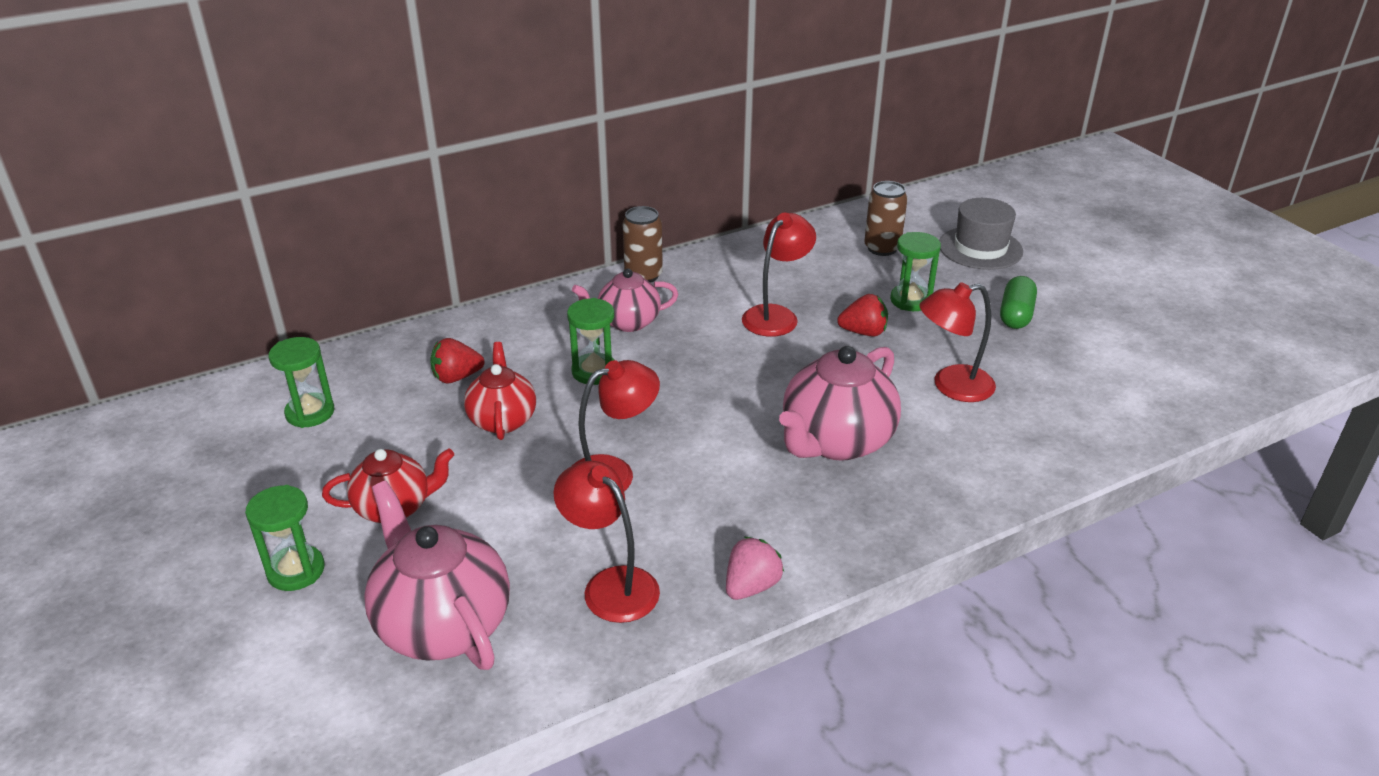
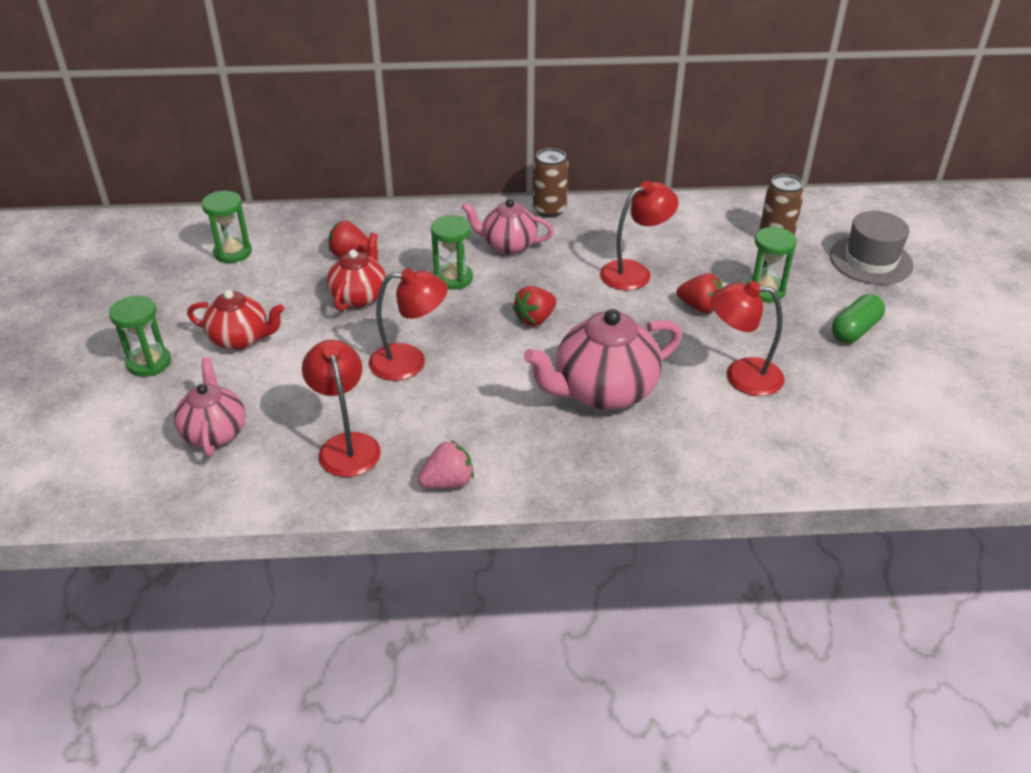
camera: 25 degrees right, 5 degrees up
pink teapot [364,481,510,670] -> pink teapot [174,357,245,457], size x0.63
none -> red strawberry [512,286,557,326]

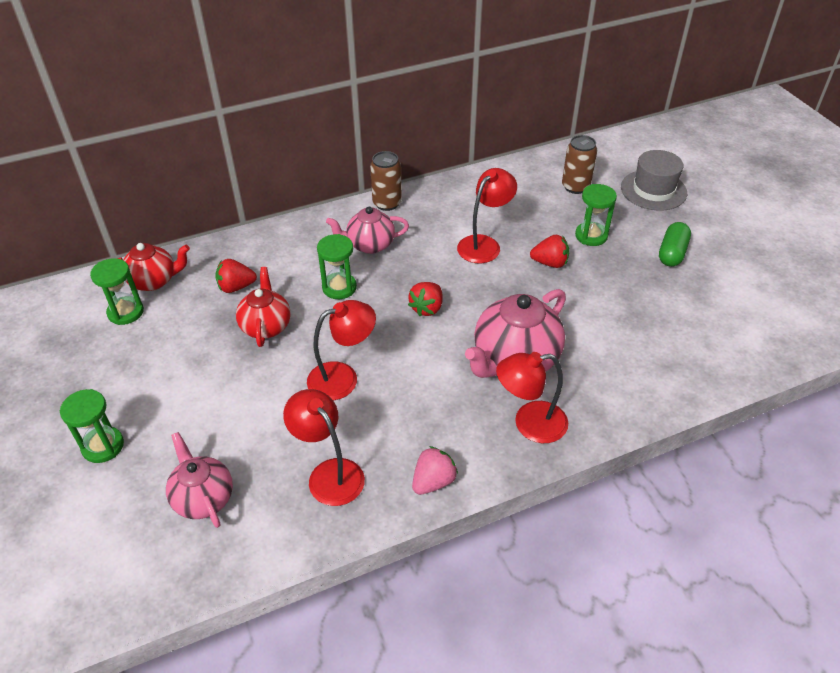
camera: 20 degrees left, 5 degrees up
red teapot [187,290,284,350] -> red teapot moved to [117,243,190,291]
red lamp [711,281,785,396] -> red lamp moved to [496,352,568,443]

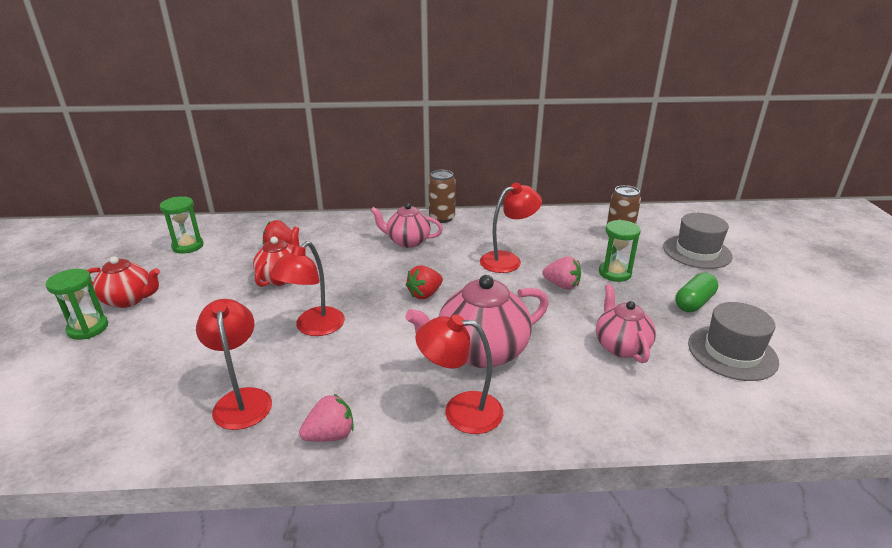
camera: 20 degrees right, 15 degrees down
red teapot [117,243,190,291] -> red teapot moved to [87,256,160,308]
pink teapot [166,432,233,528] -> pink teapot moved to [596,284,656,363]
red lamp [307,300,376,400] -> red lamp turned 120 degrees clockwise [269,241,345,336]
green hourglass [317,234,357,299] -> none
red strawberry [530,235,570,268] -> pink strawberry [542,257,581,289]
none -> grey hat [688,302,779,381]

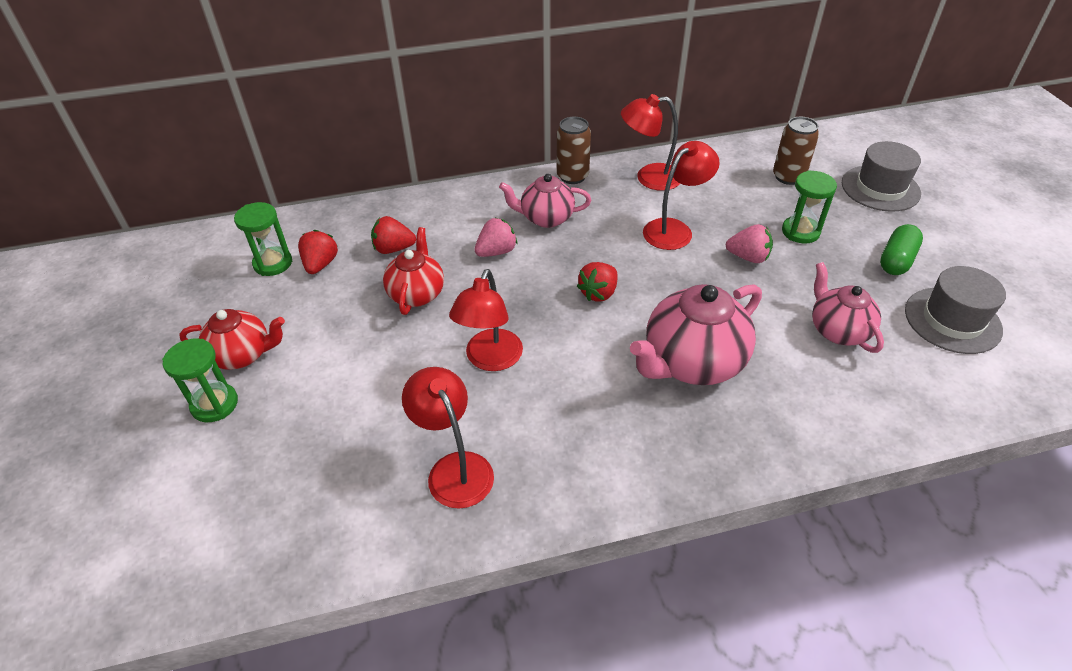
camera: 10 degrees left, 15 degrees up
pink strawberry [299,394,354,442] -> pink strawberry moved to [475,218,517,257]
red lamp [415,314,503,434] -> red lamp moved to [621,94,680,191]
none -> red strawberry [298,230,338,274]

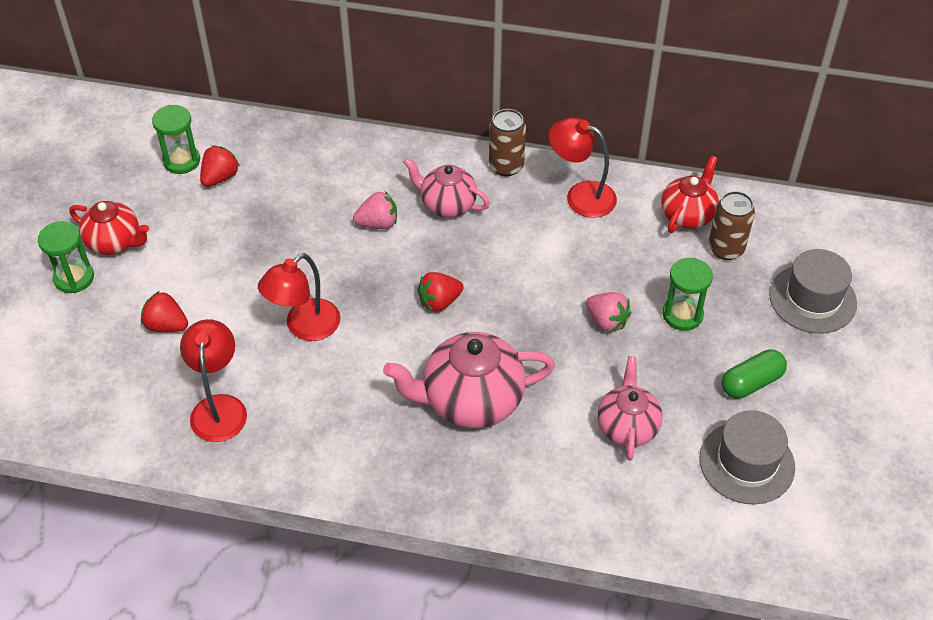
camera: 25 degrees right, 5 degrees up
red strawberry [371,216,416,254] -> red strawberry moved to [141,291,188,332]
red teapot [383,227,444,315] -> red teapot moved to [661,156,719,233]
red lamp [643,141,720,250] -> none

